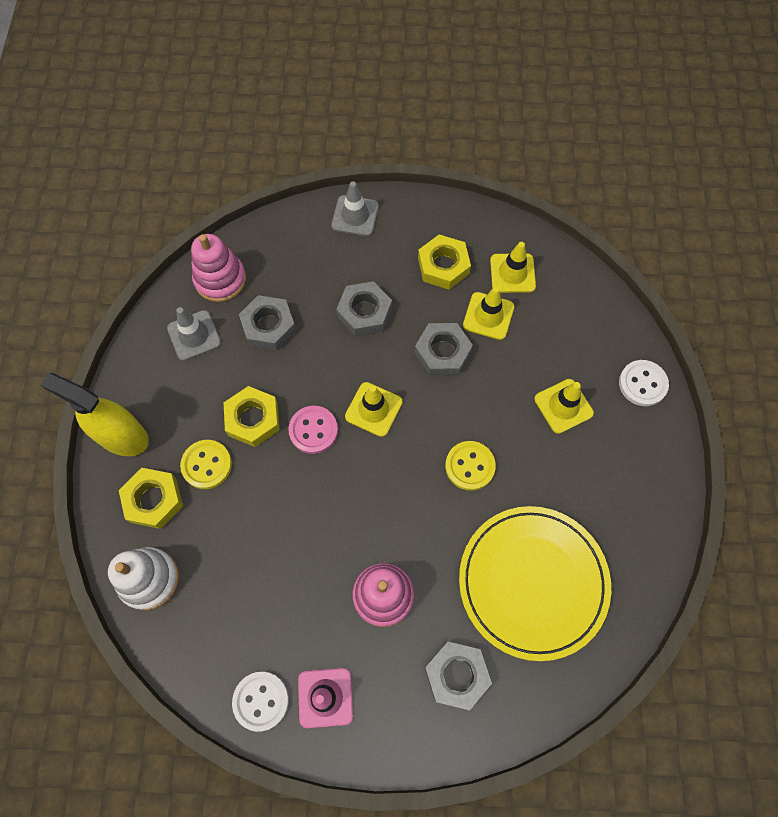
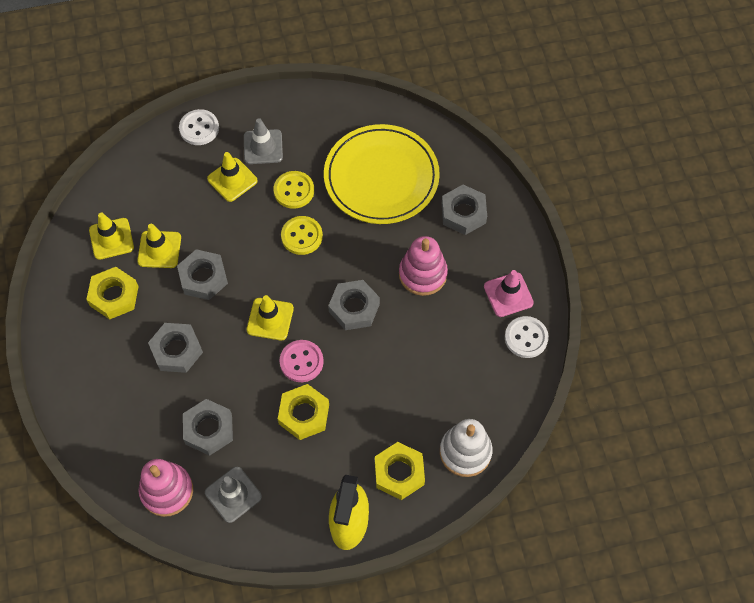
camera: 105 degrees left, 5 degrees down
yellow button [180,440,232,489] -> yellow button moved to [274,171,314,209]
grey traffic cone [331,181,379,236] -> grey traffic cone moved to [244,118,283,164]
none -> grey nut [328,280,380,330]

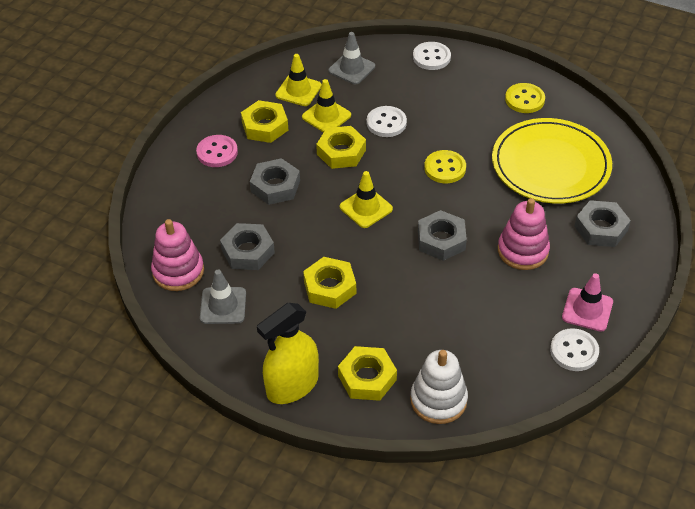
camera: 40 degrees right, 15 degrees down
grey nut [177,249,228,300] -> yellow nut [316,126,366,169]
yellow traffic cone [207,152,258,202] -> none
grey traffic cone [244,118,283,164] -> grey traffic cone moved to [329,32,375,84]
yellow button [274,171,314,209] -> yellow button moved to [505,83,545,113]
pink button [280,340,324,382] -> pink button moved to [196,135,238,167]
none -> white button [367,106,407,137]

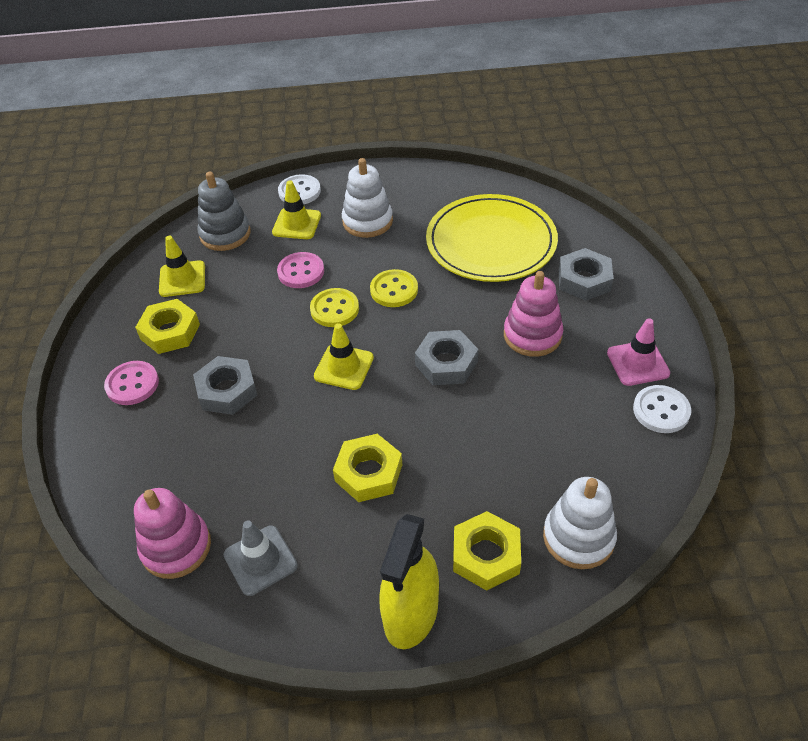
camera: 30 degrees left, 0 degrees up
grey nut [220,223,275,270] -> none
yellow traffic cone [302,79,351,132] -> yellow traffic cone moved to [272,180,321,239]
yellow nut [316,126,366,169] -> none
grey traffic cone [329,32,375,84] -> grey stacking toy [198,172,250,251]
white button [367,106,407,137] -> pink button [277,252,324,288]
yellow button [505,83,545,113] -> yellow button moved to [310,288,359,327]
none -> white stacking toy [342,158,393,238]

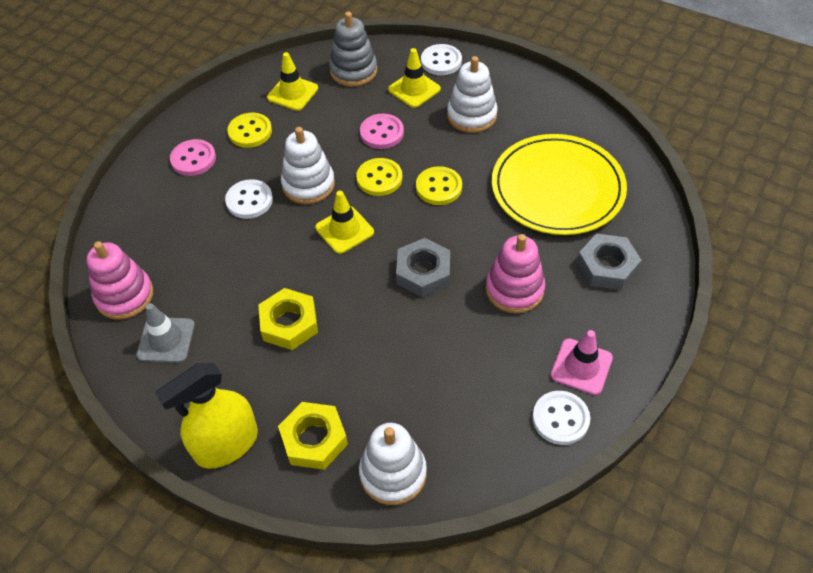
camera: 35 degrees right, 5 degrees up
yellow nut [135,299,200,354] -> yellow button [227,113,272,148]
grey nut [193,356,257,415] -> white button [225,179,273,219]
none -> white stacking toy [281,127,335,204]

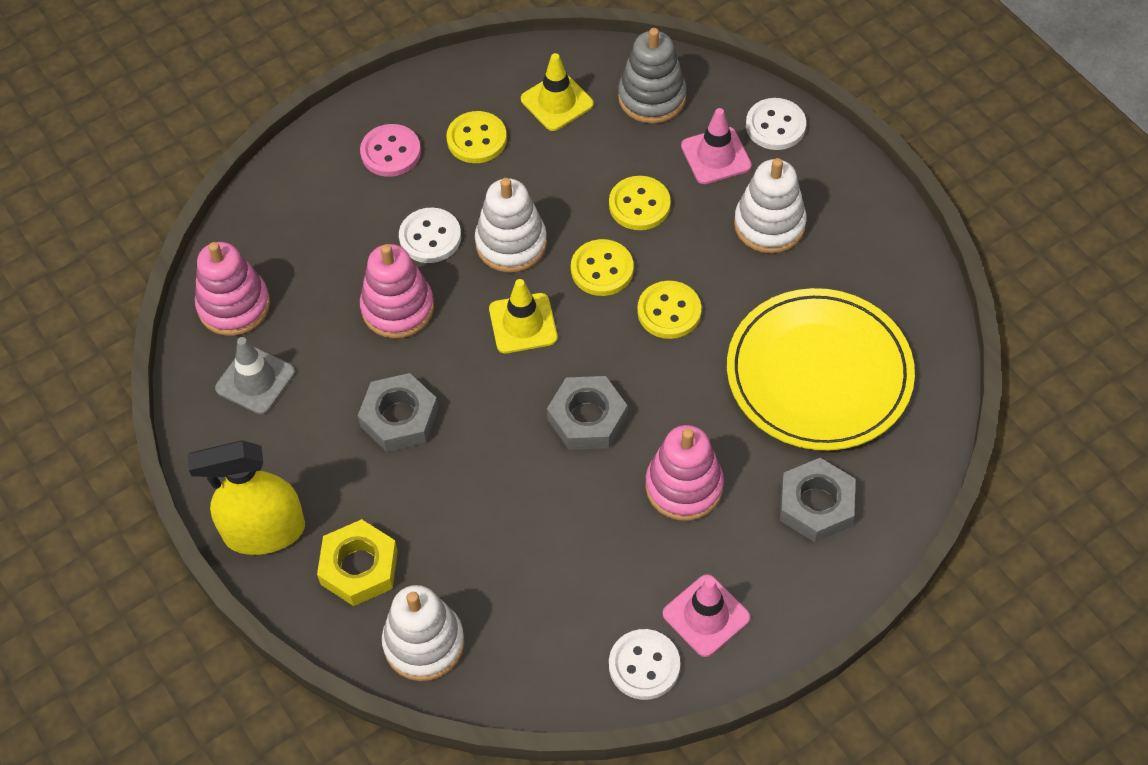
camera: 25 degrees right, 5 degrees up
yellow nut [258,288,318,350] -> grey nut [358,373,438,452]
pink button [360,114,404,149] -> yellow button [609,176,671,230]
yellow traffic cone [388,48,441,108] -> pink traffic cone [681,108,752,184]
none -> pink stacking toy [360,244,434,338]

